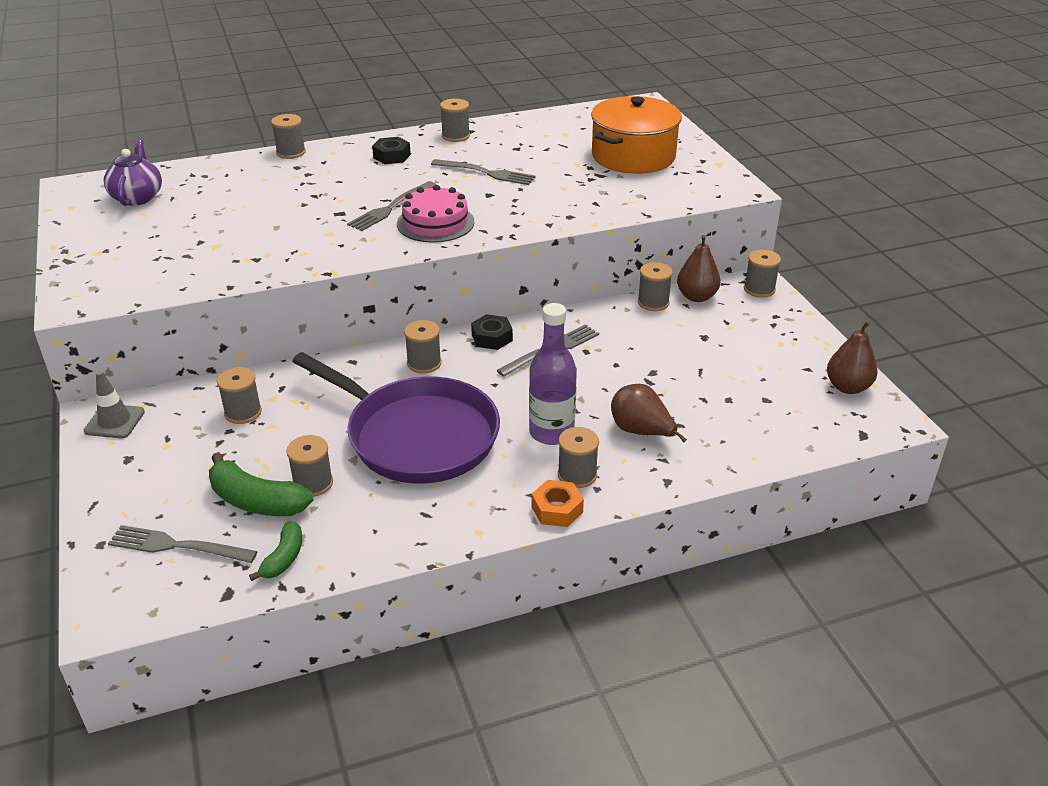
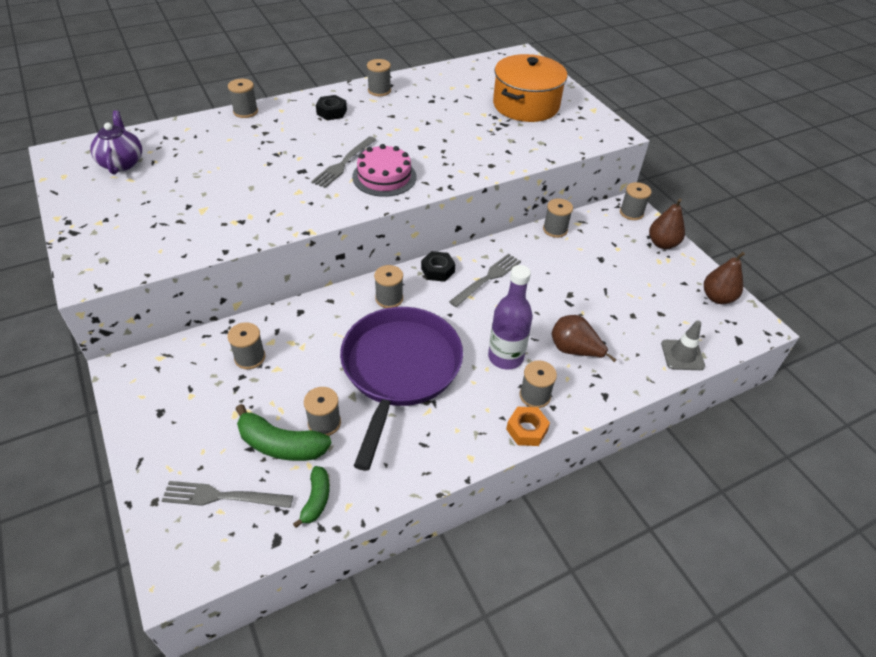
camera: 10 degrees left, 10 degrees up
grey traffic cone [84,371,145,438] -> grey traffic cone moved to [661,320,705,370]
purple pan [292,352,500,484] -> purple pan turned 105 degrees counterclockwise [340,307,463,471]
grey fork [431,159,535,185] -> none
brown pear [677,235,721,302] -> brown pear moved to [649,199,685,249]

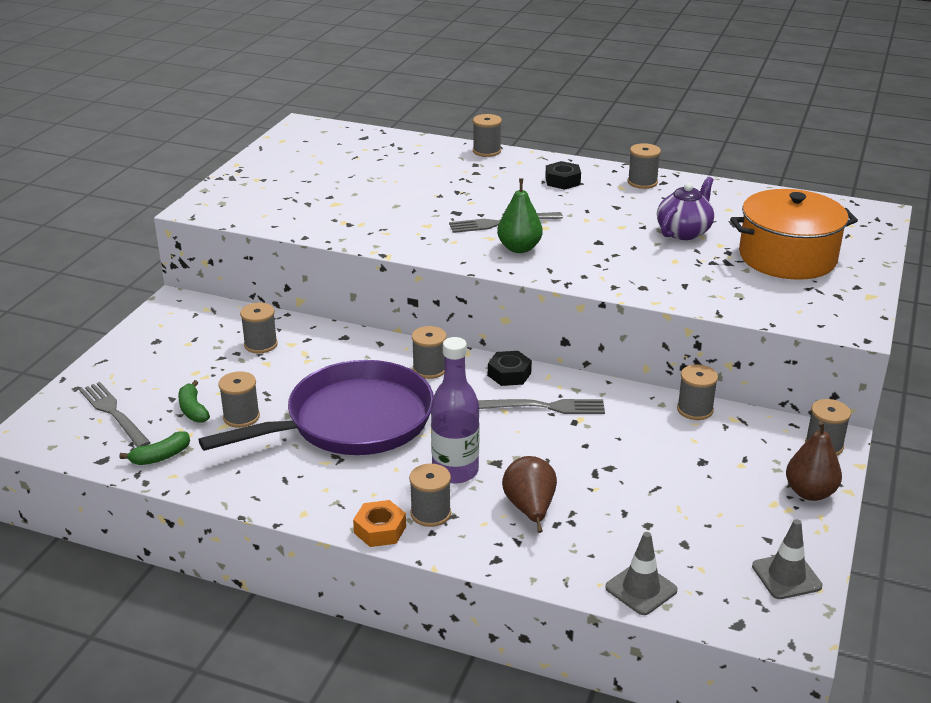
camera: 50 degrees right, 15 degrees down
purple teapot [90,110,142,175] -> purple teapot moved to [657,177,714,240]
green banana [236,404,331,461] -> green banana [178,380,210,423], size x0.59
pink cake [352,144,416,197] -> green pear [497,179,543,253]
brown pear [704,252,745,304] -> grey traffic cone [752,519,823,599]

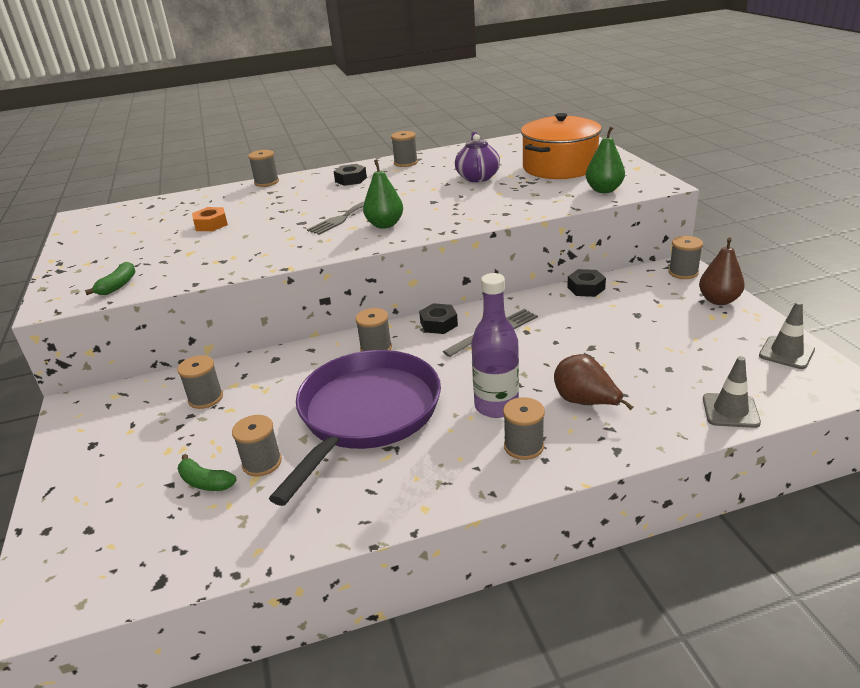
camera: 35 degrees left, 0 degrees up
grey fork [79,382,151,447] -> none
green banana [120,431,190,465] -> green banana moved to [85,262,136,295]
orange nut [353,500,406,547] -> orange nut moved to [192,207,228,231]
grey spool [677,365,718,420] -> black nut [567,269,606,297]
none -> green pear [586,126,625,193]

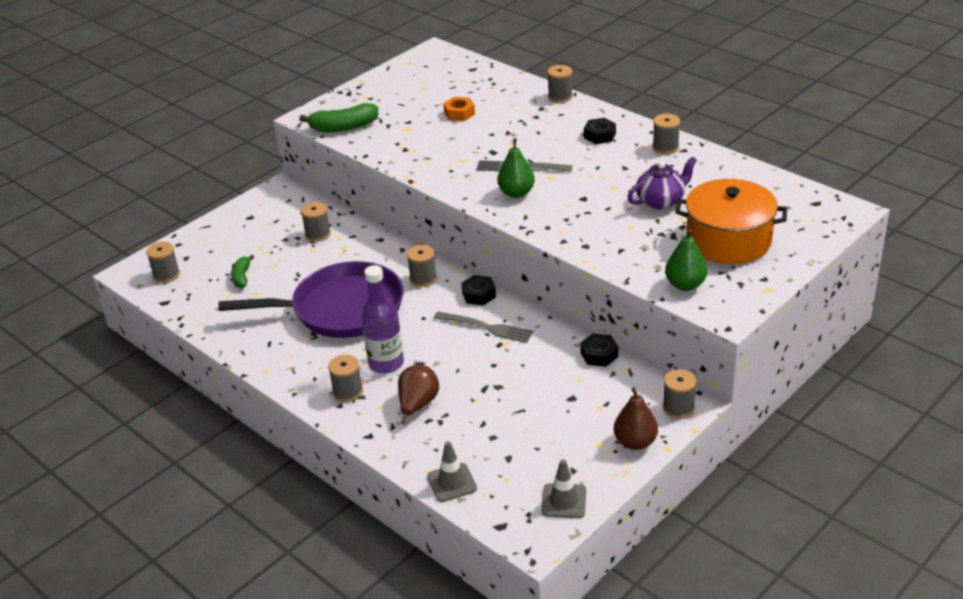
camera: 60 degrees right, 5 degrees up
green banana [85,262,136,295] -> green banana [299,103,378,132], size x1.69
grey spool [232,415,282,477] -> grey spool moved to [146,242,180,283]

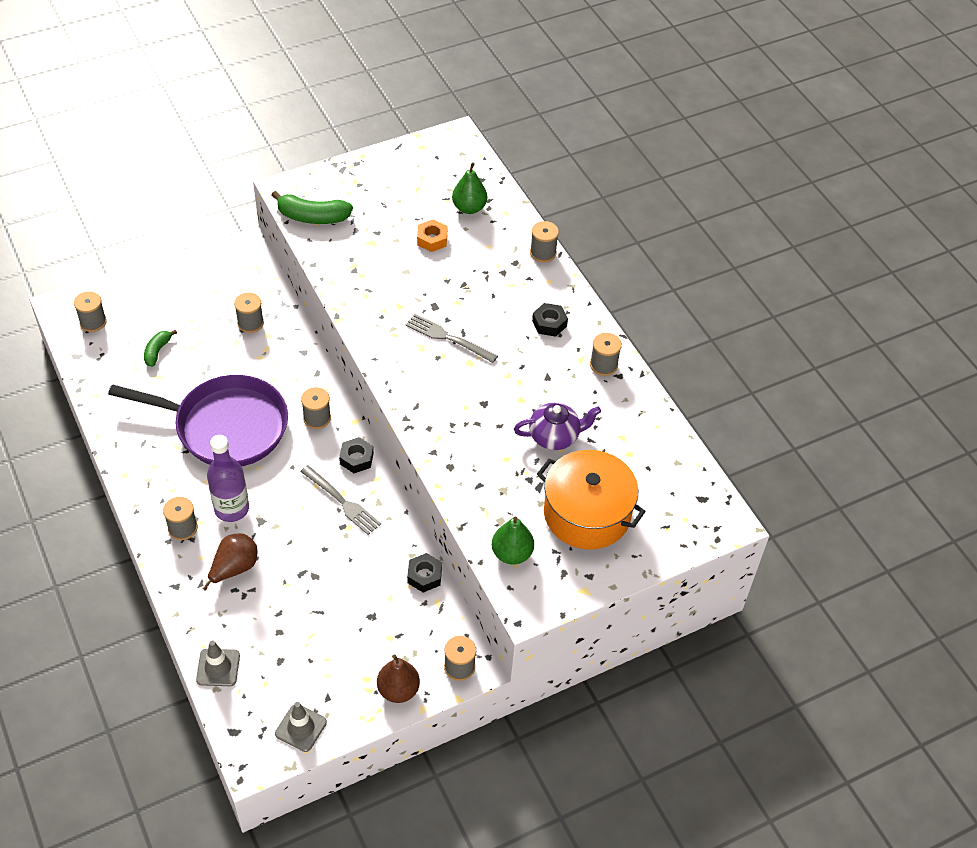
camera: 15 degrees right, 15 degrees up
green pear [497,138,535,198] -> green pear moved to [452,162,487,214]

